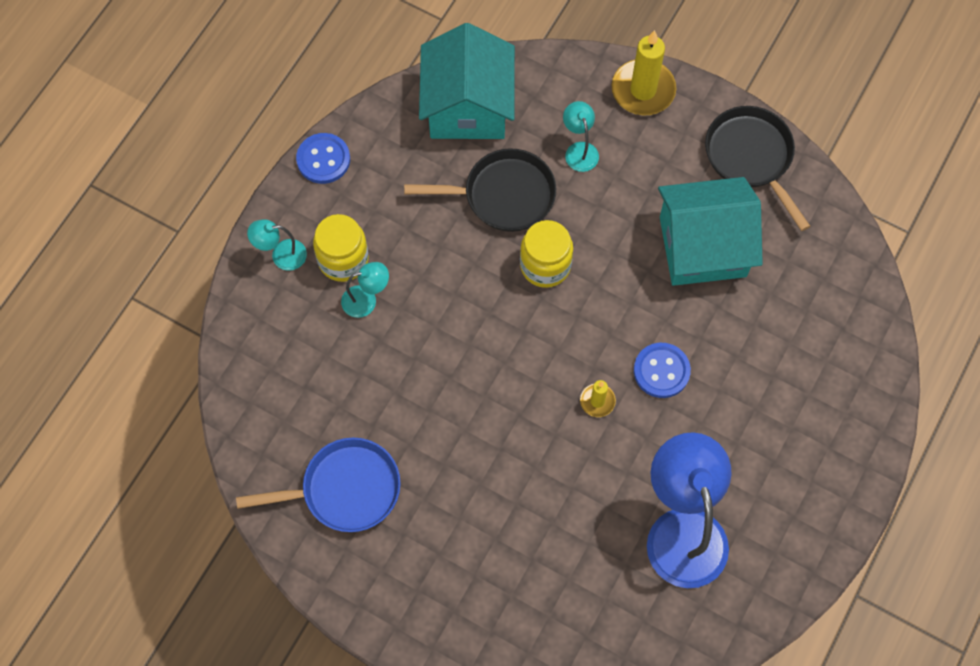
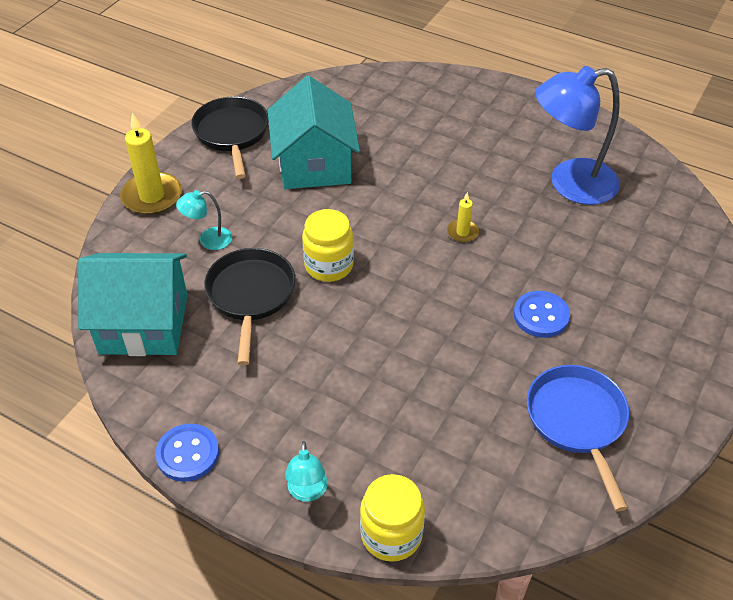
camera: 90 degrees left, 20 degrees down
yellow jar [313,214,369,282] -> yellow jar moved to [360,474,425,562]
turquoise lamp [341,262,389,318] -> none
blue button [634,343,691,398] -> blue button moved to [514,291,570,338]
black pan [705,106,810,231] -> black pan turned 105 degrees clockwise [191,96,269,179]

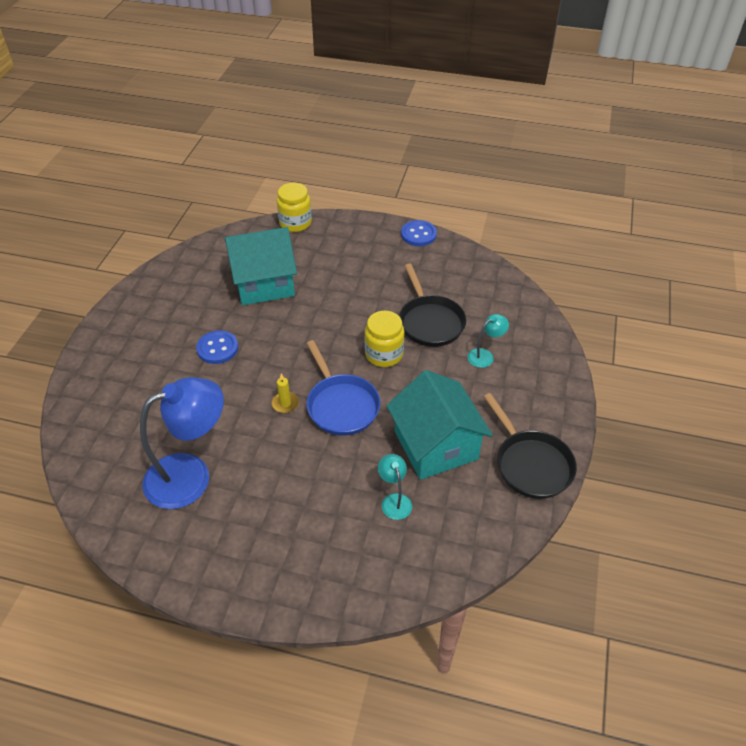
camera: 165 degrees right, 0 degrees up
turquoise house [78,253,187,356] -> turquoise house moved to [225,227,297,305]
yellow candle [120,113,182,215] -> none
turquoise lamp [285,441,328,502] -> turquoise lamp moved to [378,454,412,520]
blue pan [527,365,629,511] -> blue pan moved to [306,340,380,436]

